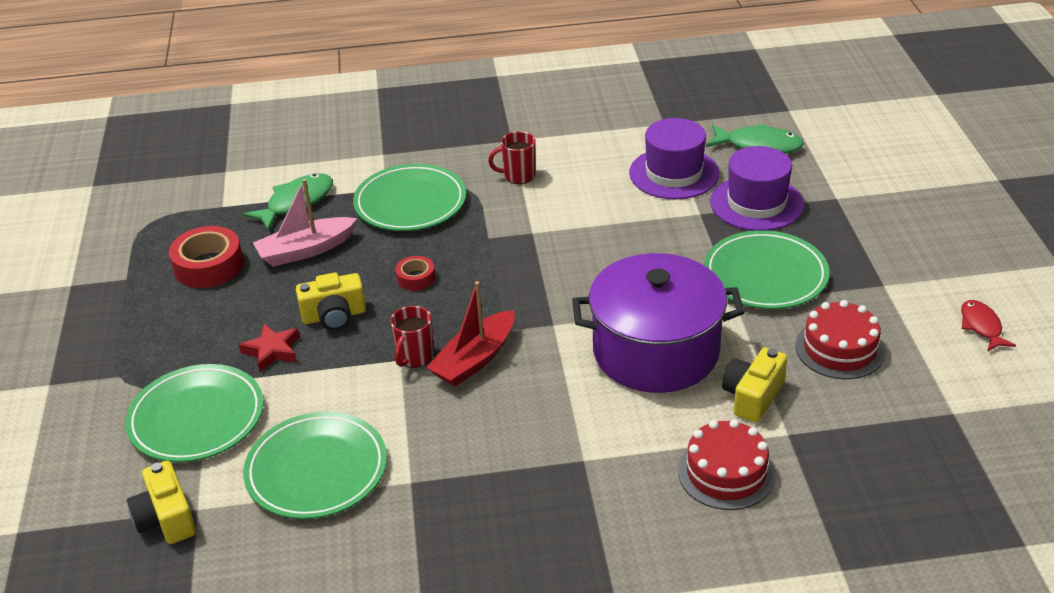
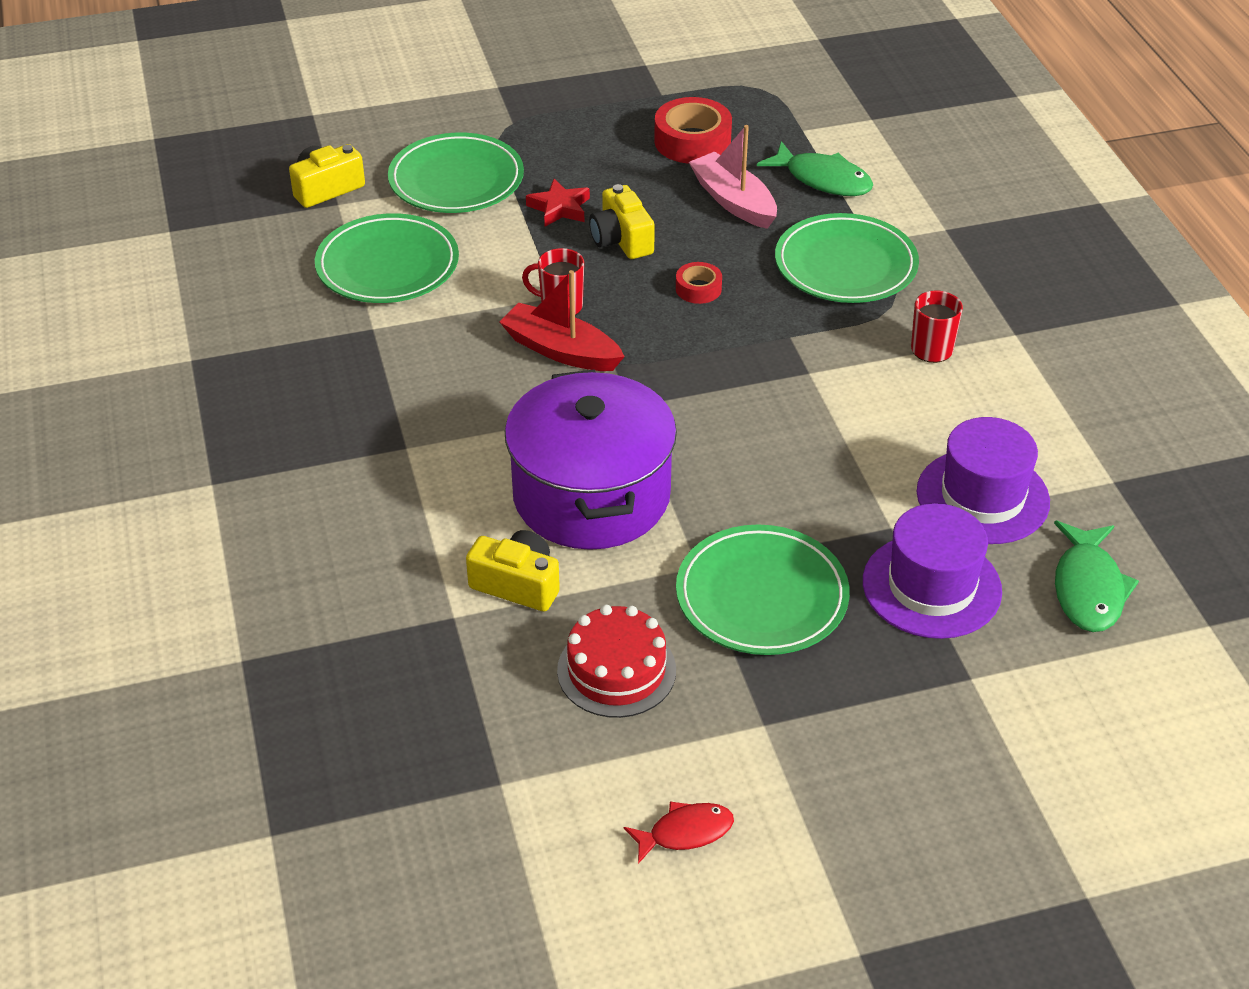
camera: 80 degrees right, 5 degrees up
red cake [678,419,775,510] -> none

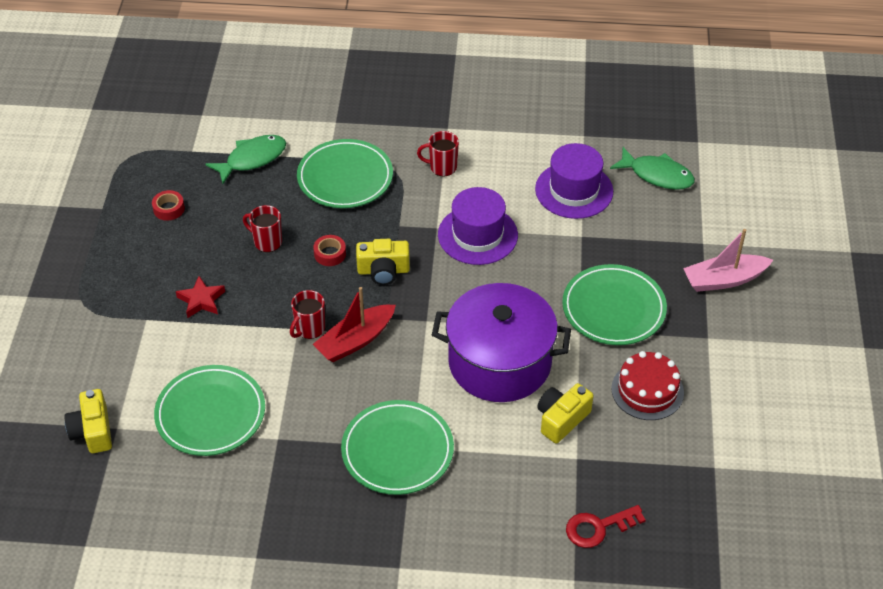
camera: 70 degrees left, 5 degrees up
green plate [388,133,524,213] -> green plate moved to [341,400,454,495]
yellow camera [589,184,655,259] -> yellow camera moved to [356,239,410,285]
red fish [624,801,734,864] -> none
red tape [654,97,732,164] -> red tape [152,190,185,221], size x0.55
pink boat [689,125,777,229] -> pink boat moved to [683,229,773,292]
purple hat [863,503,1002,639] -> purple hat moved to [438,187,518,265]
none -> red mug [243,205,282,252]
none -> red key [566,505,646,548]

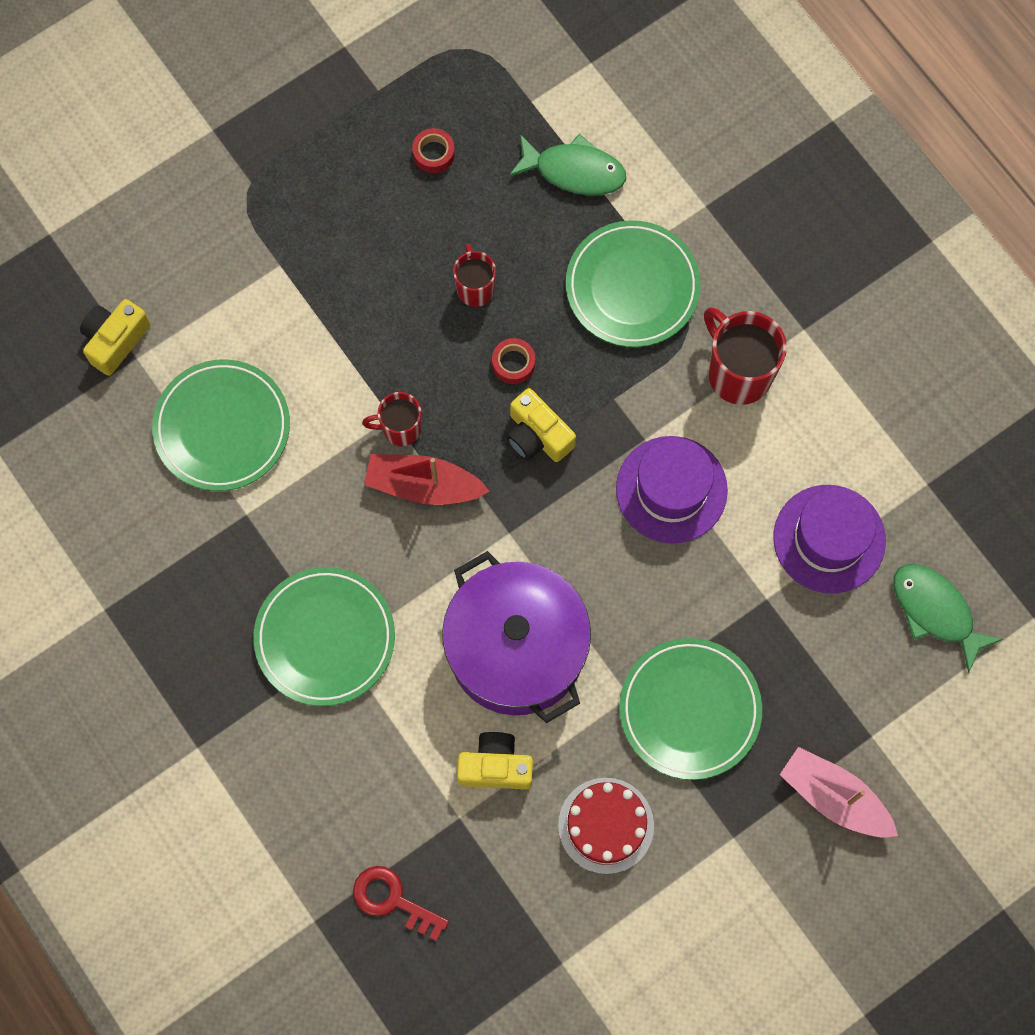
camera: 50 degrees right, 25 degrees up
red star [176,276,225,318] -> none
red mug [417,131,459,176] -> red mug [704,307,787,405], size x1.68
green fish [610,147,695,190] -> green fish turned 150 degrees clockwise [893,564,1003,673]

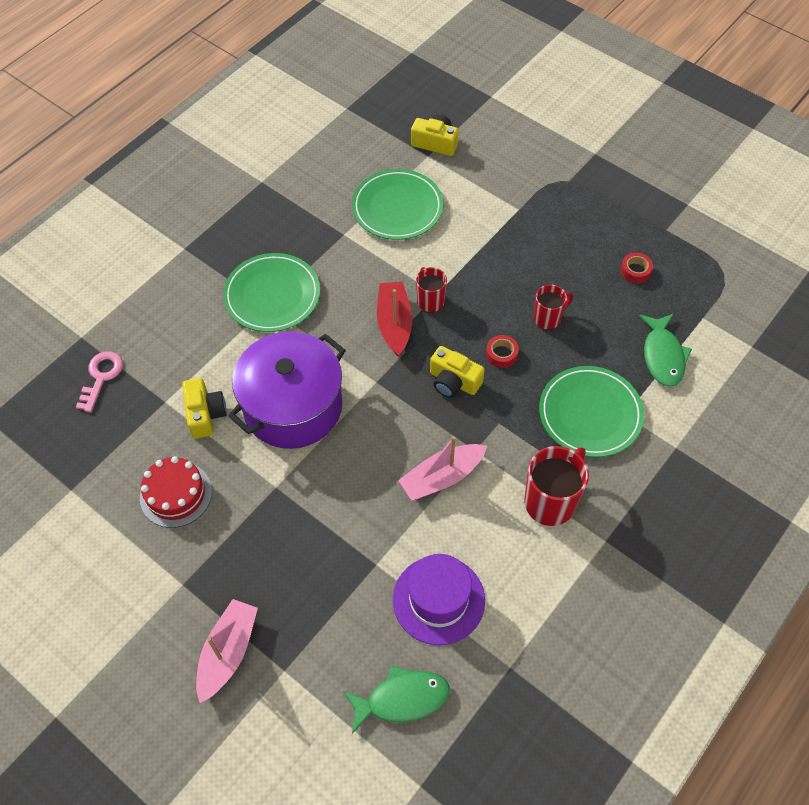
camera: 75 degrees right, 15 degrees down
red key [353,866,449,941] -> pink key [76,351,123,413]
yellow camera [506,388,576,462] -> yellow camera turned 90 degrees counterclockwise [430,346,485,398]
purple hat [616,436,728,543] -> pink boat [398,436,487,501]
green plate [619,638,762,780] -> none
green fish [893,564,1003,673] -> green fish turned 45 degrees clockwise [343,665,450,734]

